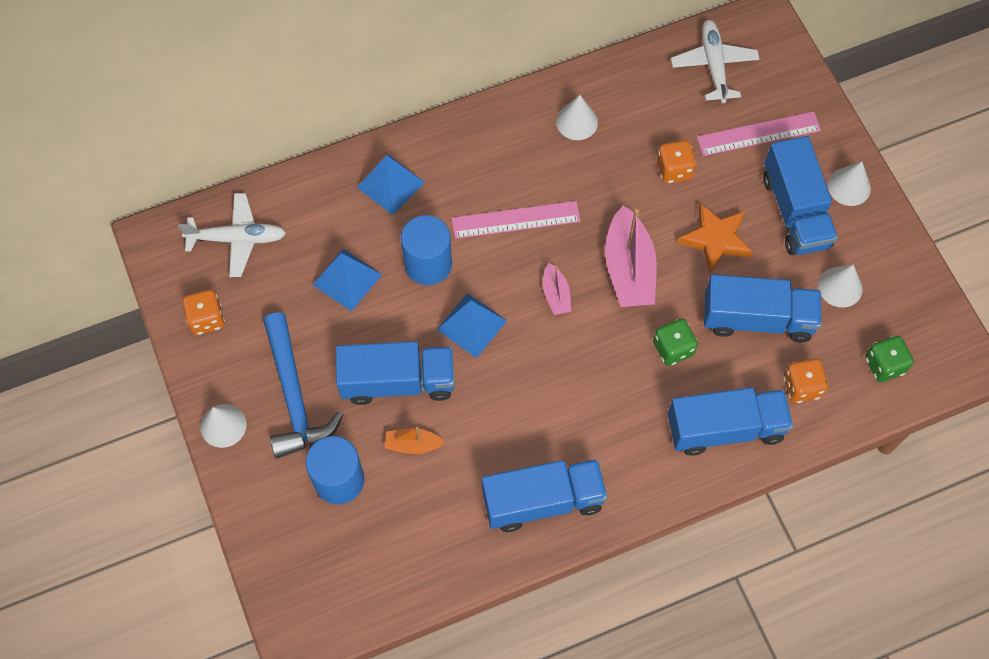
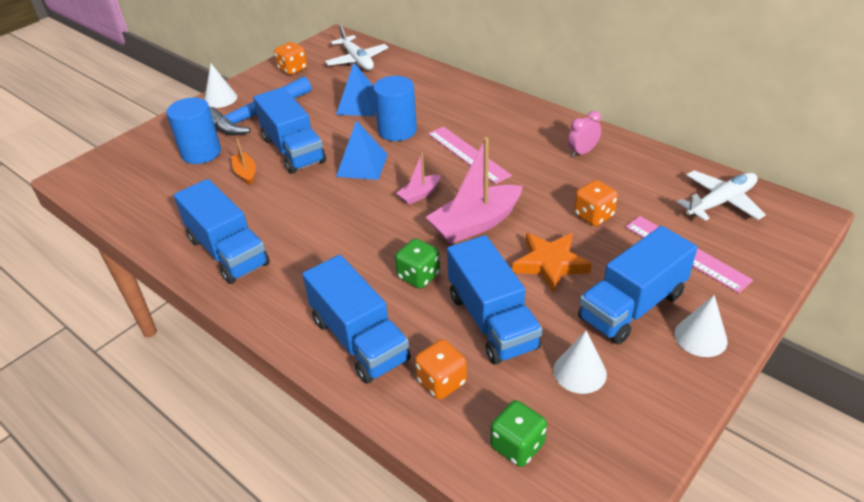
camera: 65 degrees right, 25 degrees down
blue pyramid [357,155,425,215] -> none
white cone [556,95,598,140] -> pink clock [568,111,601,157]

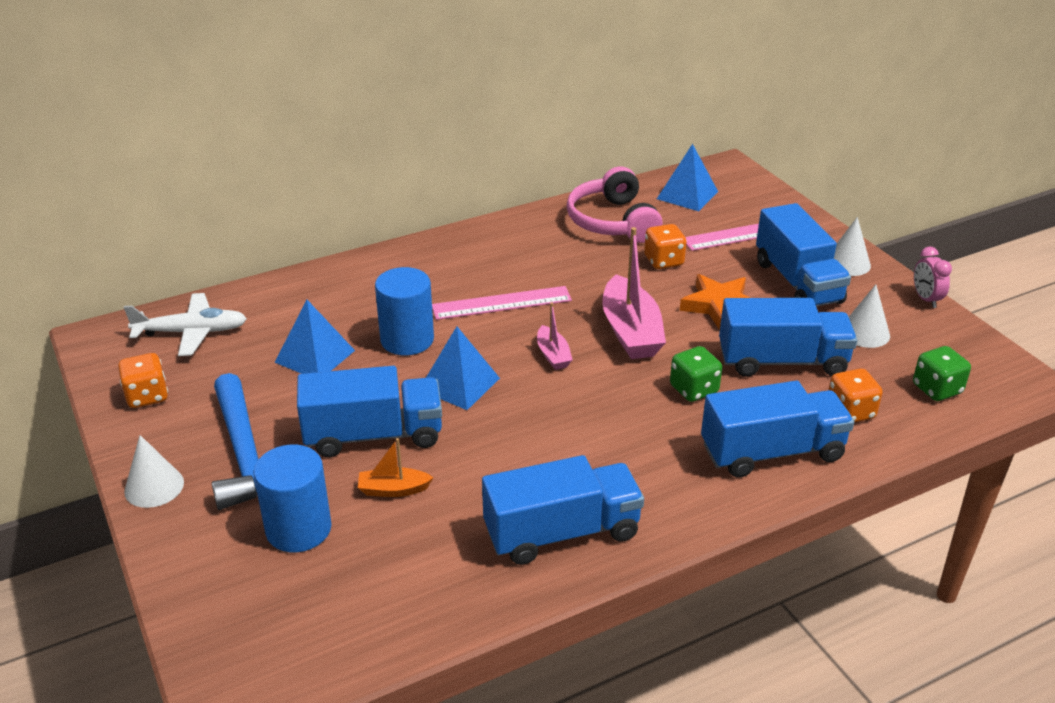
camera: 70 degrees left, 5 degrees down
pink clock [568,111,601,157] -> pink clock moved to [914,247,952,308]
white plane [677,170,766,221] -> blue pyramid [657,144,718,211]
none -> pink headphones [567,167,663,243]

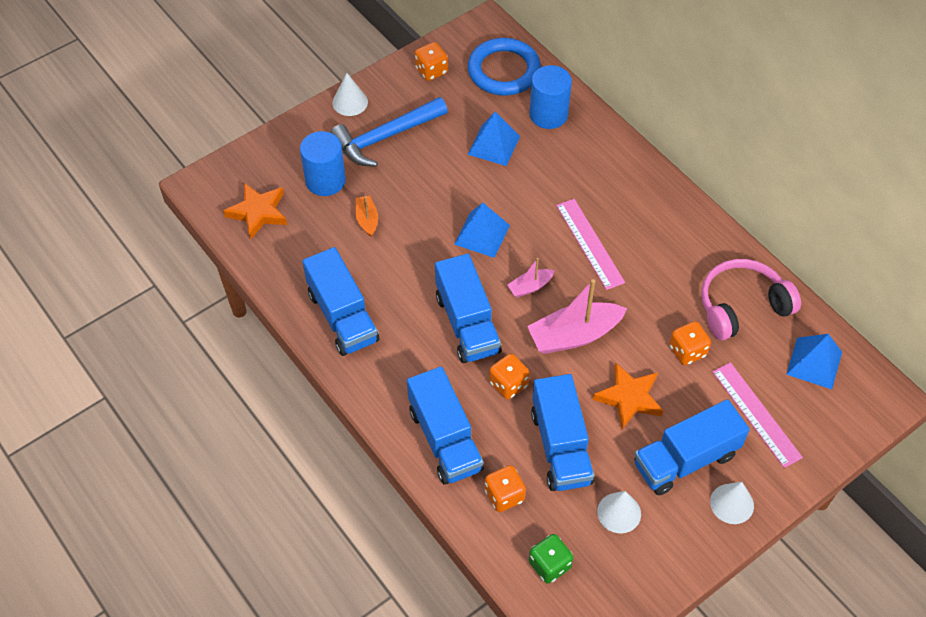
camera: 80 degrees right, 20 degrees up
white plane [124,293,247,356] -> blue ring [468,38,541,95]
blue truck [297,366,442,457] -> blue truck moved to [435,254,502,363]
blue cylinder [375,267,434,355] -> blue cylinder moved to [529,65,572,129]
green dice [670,346,722,402] -> orange dice [489,353,530,399]
pink clock [914,247,952,308] -> none
none -> orange star [223,183,287,240]

